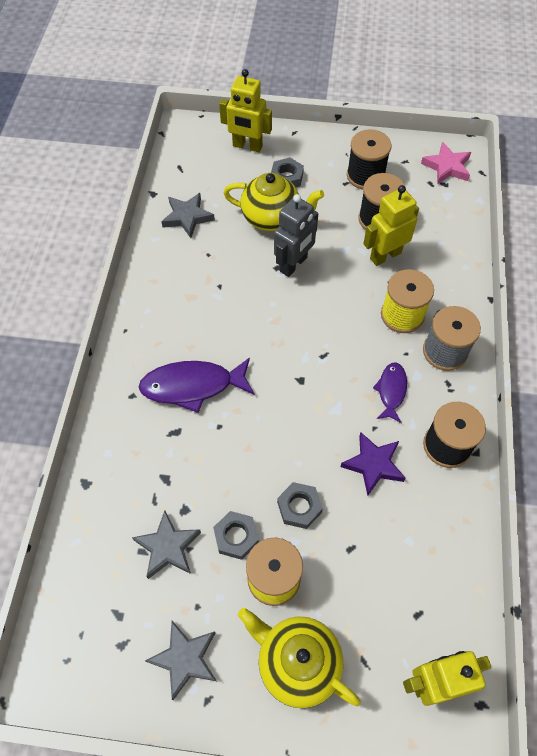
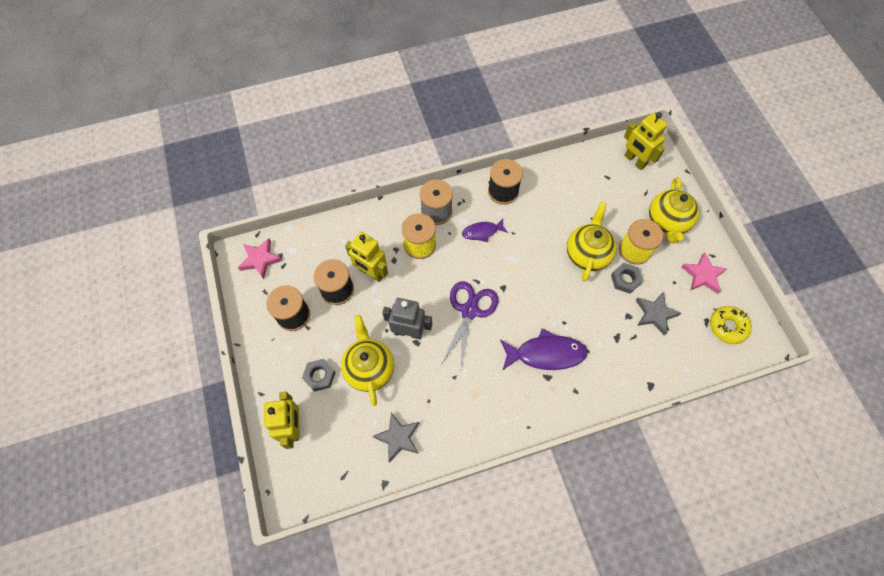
camera: 115 degrees left, 5 degrees up
purple fish [139,357,254,413] -> purple fish turned 60 degrees counterclockwise [500,329,588,370]
grey star [145,621,216,700] -> pink star [681,253,728,294]
grey nut [277,482,323,529] -> yellow teapot [567,202,617,282]
purple star [340,432,406,495] -> none
none -> purple scissors [441,281,498,369]
none -> yellow donut [710,306,752,344]

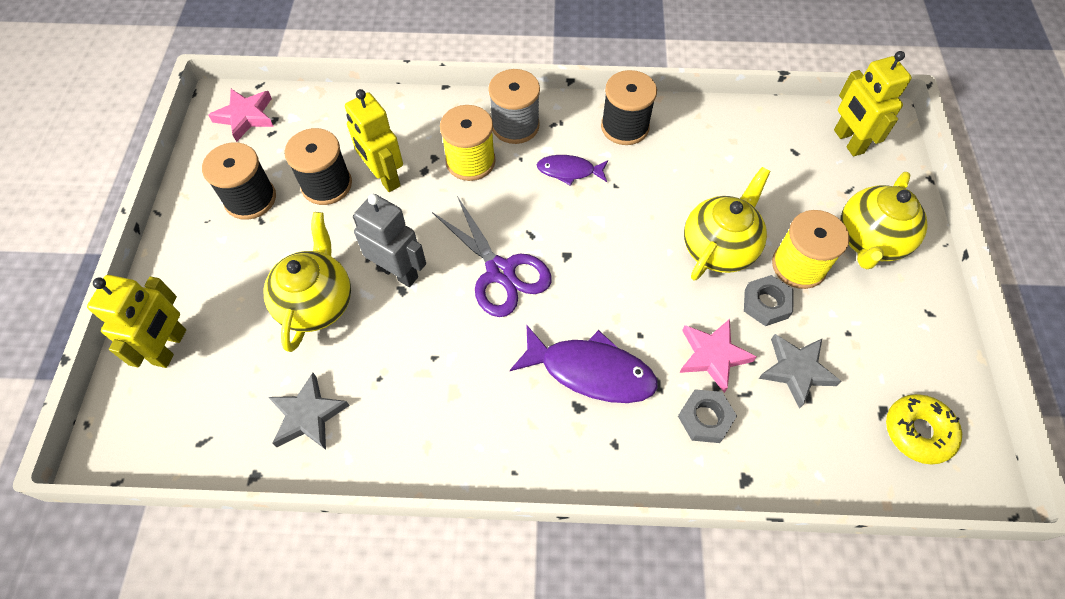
camera: 20 degrees right, 5 degrees down
grey nut [302,359,336,392] -> grey nut moved to [678,389,737,443]
purple scissors [441,281,498,369] -> purple scissors turned 105 degrees clockwise [432,196,552,317]
pink star [681,253,728,294] -> pink star moved to [680,319,757,393]

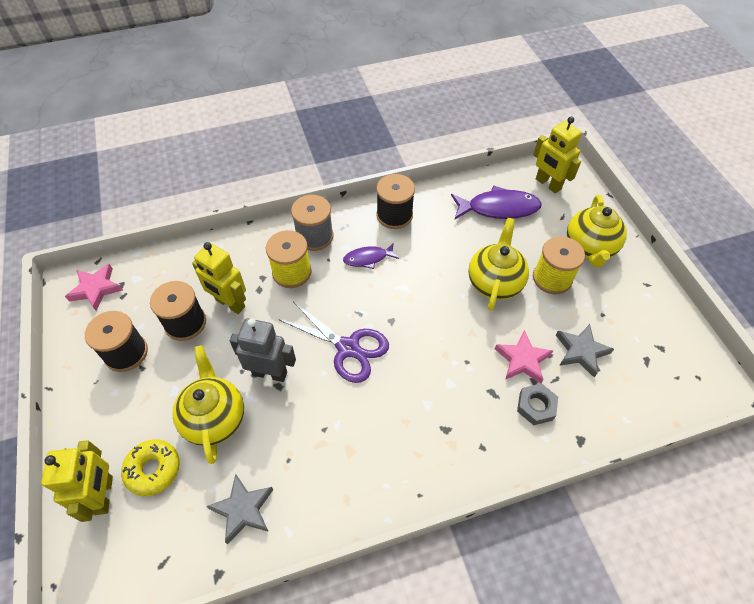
camera: 20 degrees left, 5 degrees down
purple fish [510,324,658,403] -> purple fish moved to [451,185,542,219]
grey nut [744,275,794,326] -> none
yellow donut [886,394,962,465] -> yellow donut moved to [121,440,180,496]

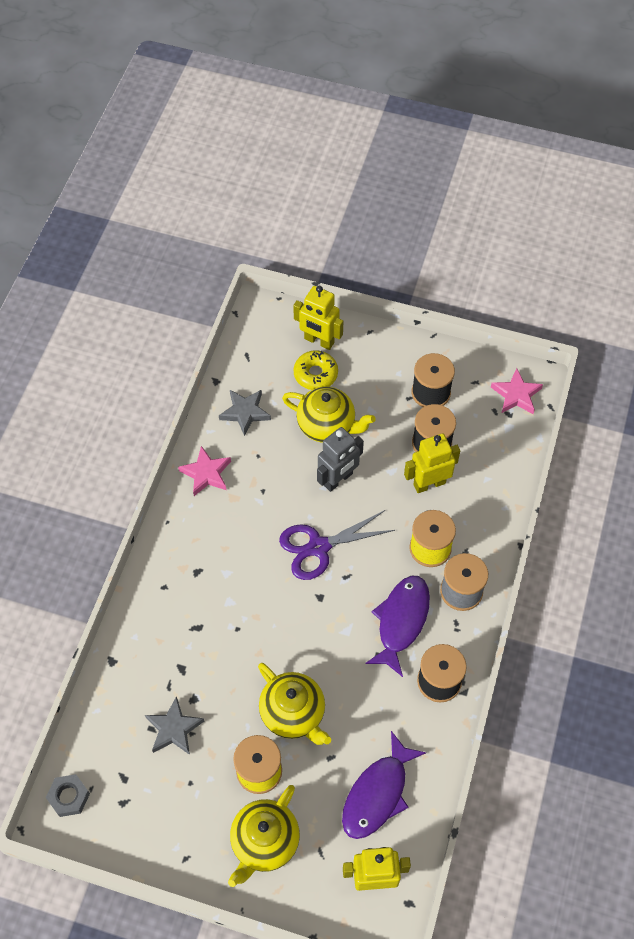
camera: 125 degrees right, 5 degrees up
purple fish [343,244,399,269] -> purple fish [365,576,430,677], size x1.72
pink star [495,330,553,383] -> pink star moved to [178,446,231,496]
grey nut [517,383,558,425] -> grey nut moved to [46,774,90,817]
yellow teapot [567,195,627,268] -> yellow teapot turned 105 degrees counterclockwise [228,785,300,887]

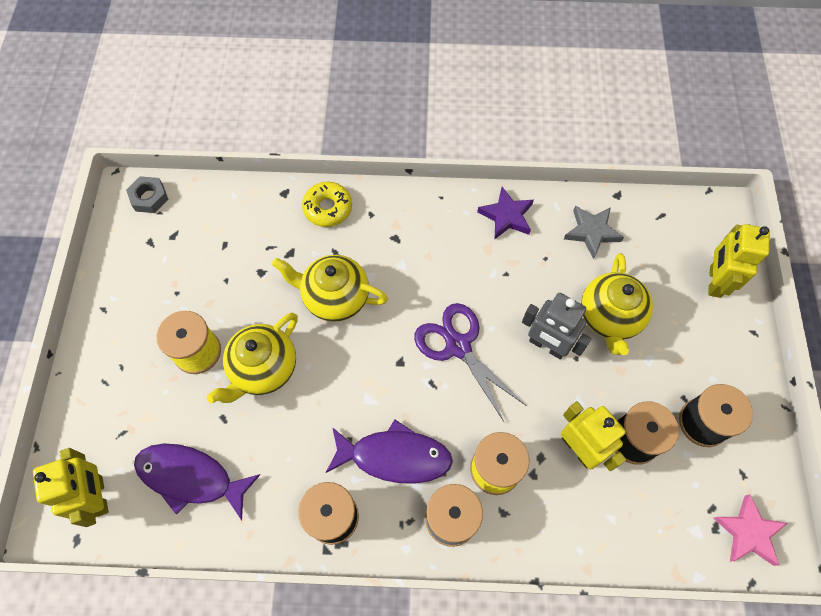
camera: 75 degrees right, 5 degrees up
grey star [145,696,204,755] -> none
pink star [178,446,231,496] -> purple star [477,187,534,239]
yellow teapot [228,785,300,887] -> yellow teapot moved to [272,255,388,322]
yellow donut [294,350,338,390] -> yellow donut moved to [302,182,352,227]

